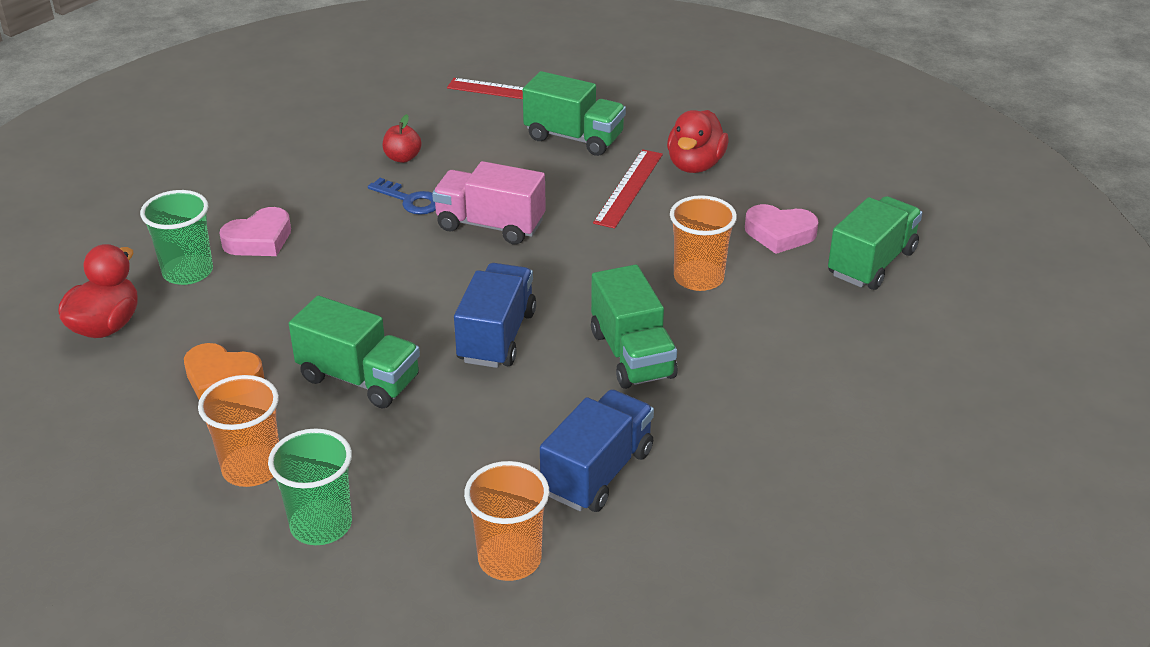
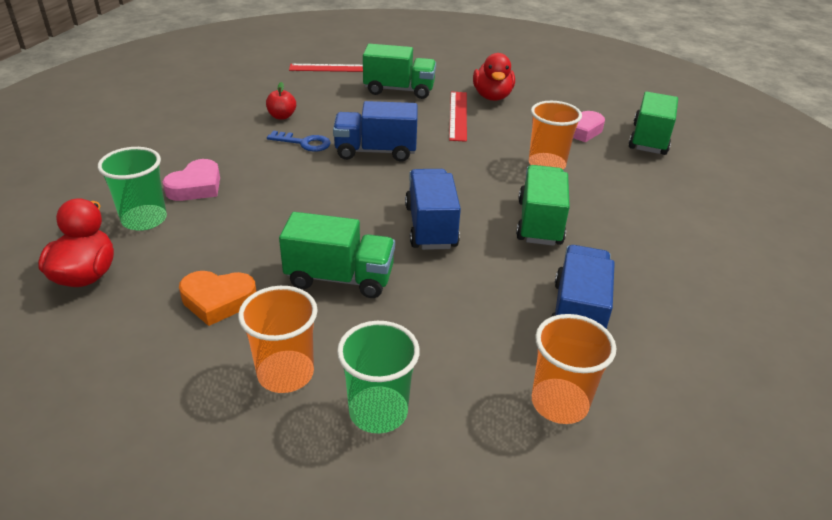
camera: 20 degrees left, 0 degrees up
pink truck [432,161,546,244] -> blue truck [333,101,418,162]
green truck [591,264,677,389] -> green truck turned 135 degrees counterclockwise [516,165,570,246]

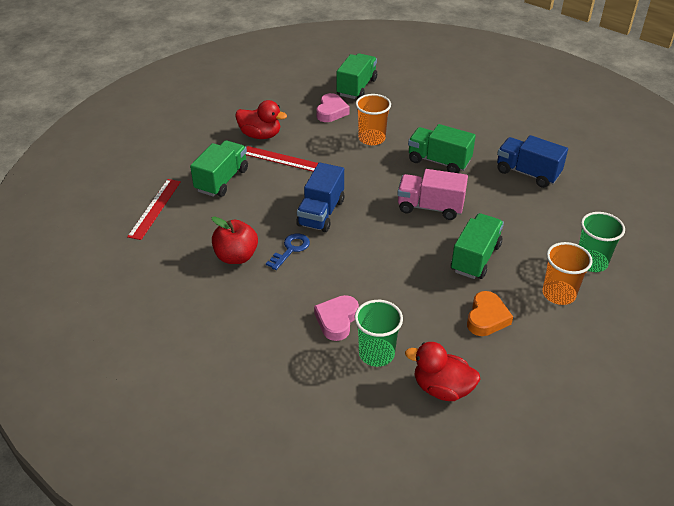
camera: 70 degrees left, 5 degrees up
pink heart [162,159,220,201] -> pink heart turned 120 degrees counterclockwise [314,295,359,341]
red apple [266,82,296,120] -> red apple [212,217,258,264], size x1.65
blue truck [405,169,461,250] -> pink truck [397,169,468,220]
orange cup [532,314,616,424] -> none
green truck [629,92,678,155] -> green truck turned 75 degrees clockwise [337,53,377,99]

